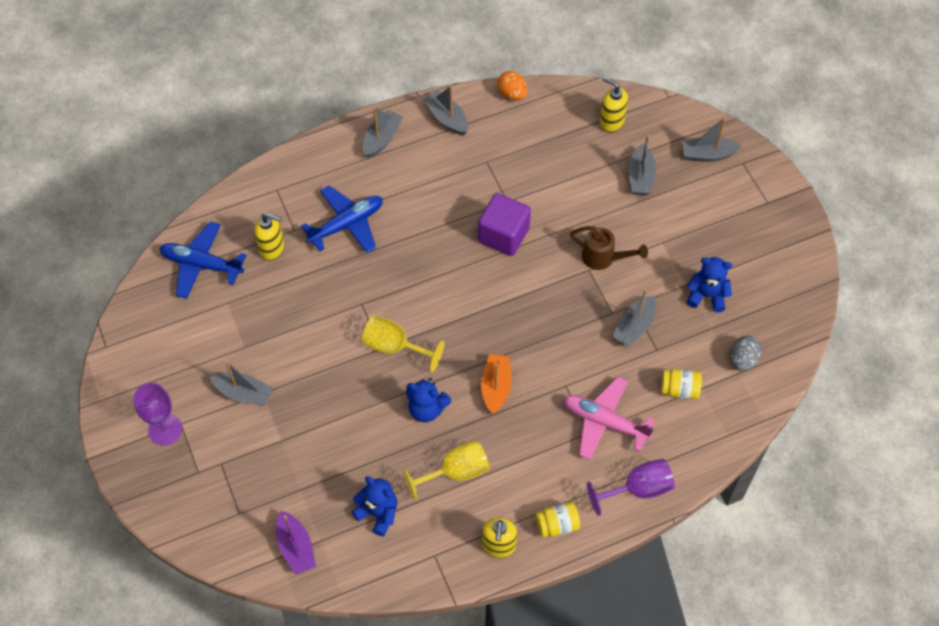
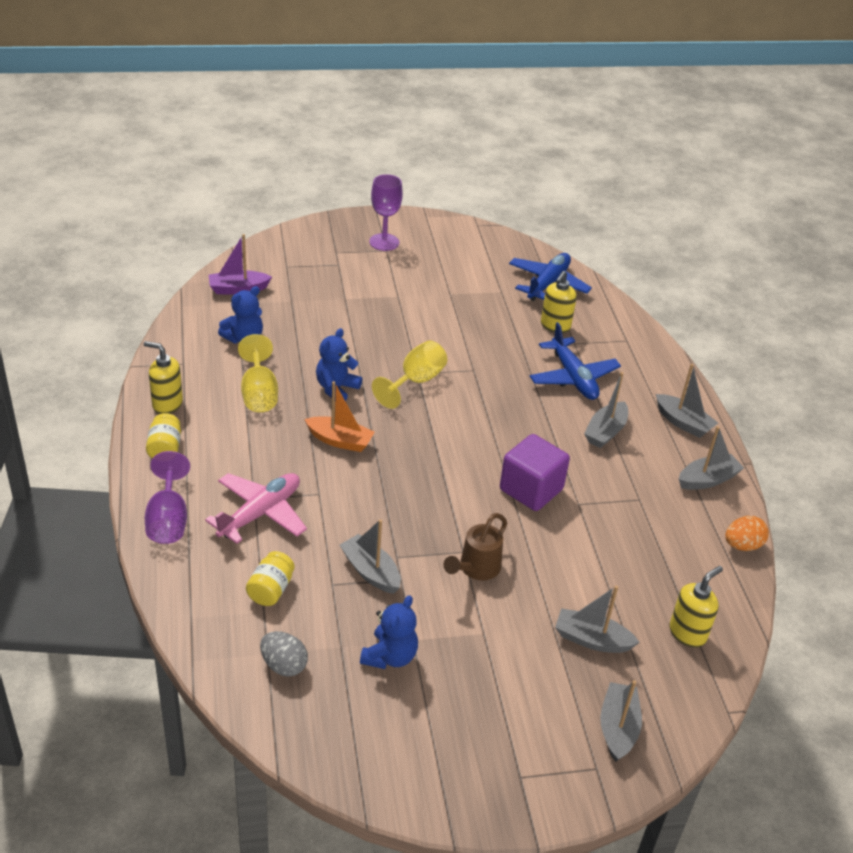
camera: 100 degrees right, 20 degrees down
grey boat [210,361,273,406] -> grey boat moved to [584,372,628,448]

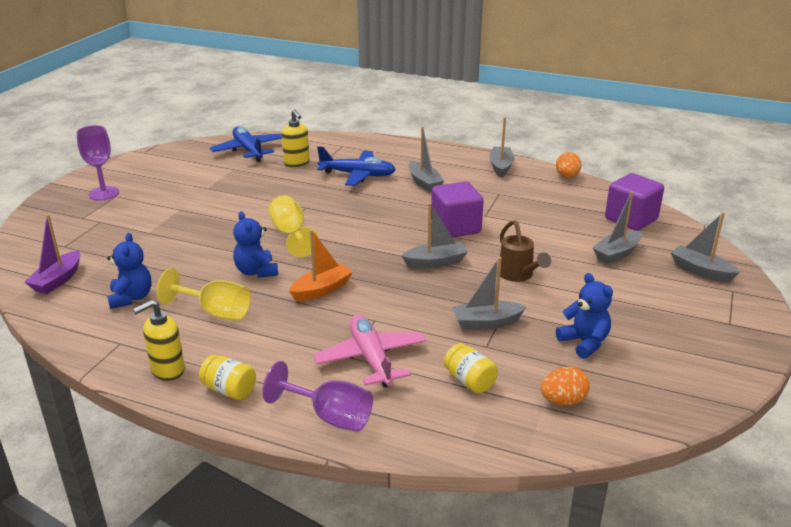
camera: 55 degrees left, 10 degrees down
grey egg [260,631,308,677] -> orange egg [541,366,590,405]
grey boat [656,364,718,438] -> grey boat moved to [401,203,468,268]
yellow soap dispenser [670,566,723,648] -> purple cube [605,173,664,231]

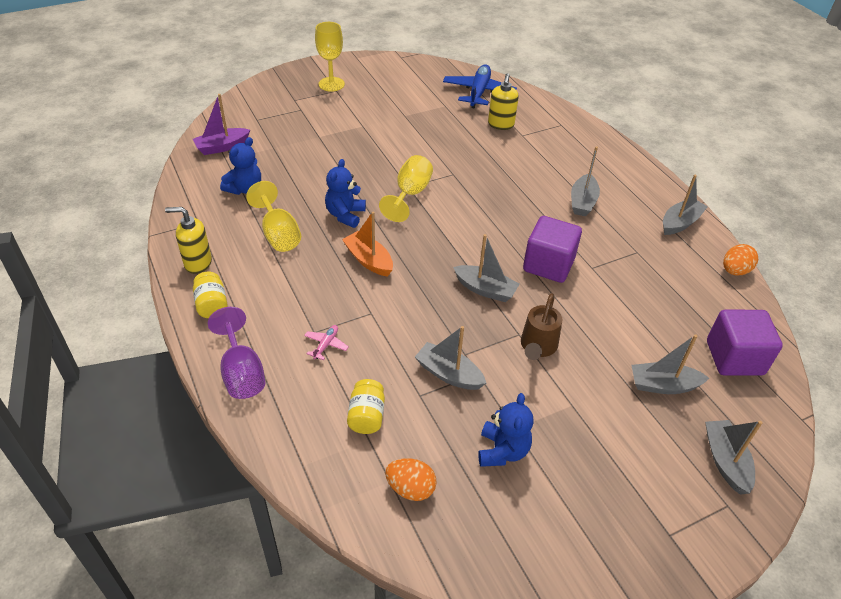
camera: 40 degrees right, 15 degrees up
purple goblet [76,125,119,200] -> yellow goblet [315,22,345,92]
orange boat [289,230,353,301] -> orange boat turned 135 degrees counterclockwise [342,212,393,277]
pink plane [313,314,426,387] -> pink plane [304,325,349,360], size x0.44
blue plane [317,146,396,186] -> none

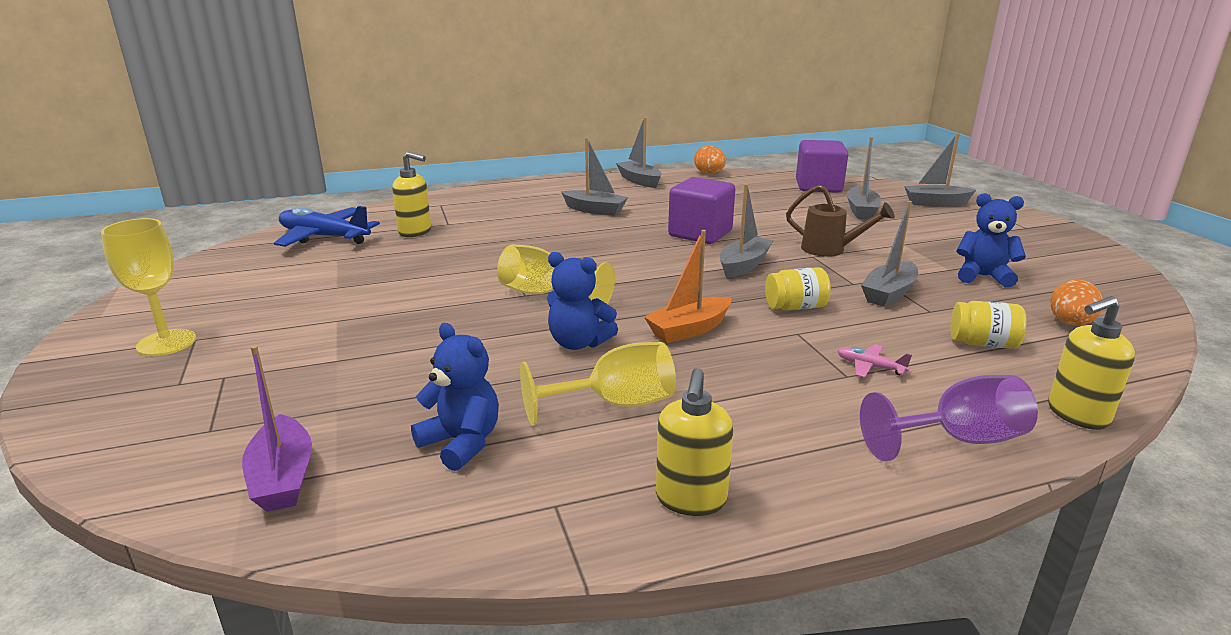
camera: 80 degrees left, 20 degrees down
yellow jar [193,272,228,318] -> yellow jar moved to [765,267,831,310]
none -> yellow soap dispenser [1048,296,1135,430]

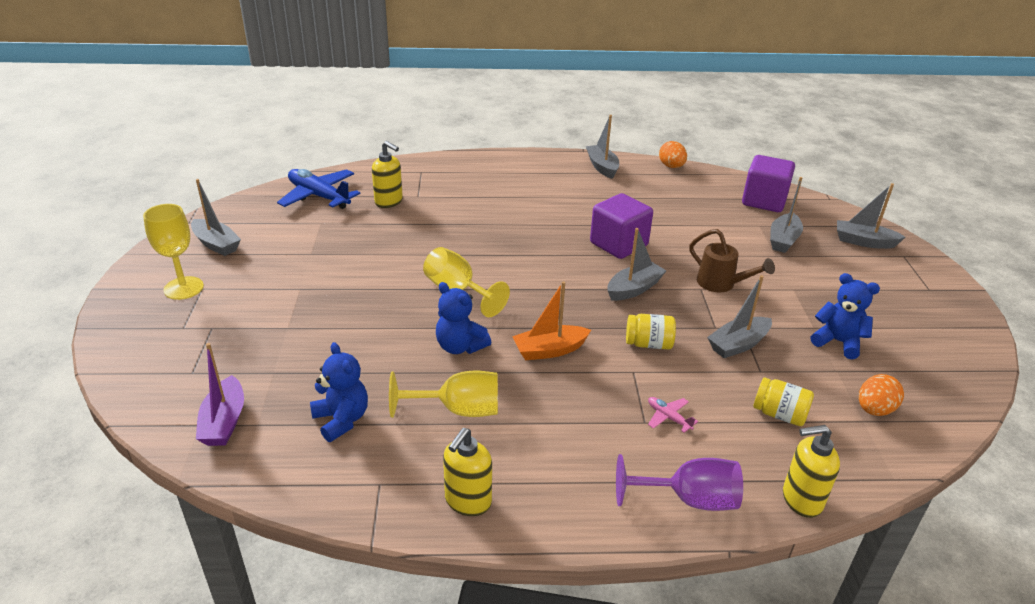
camera: 15 degrees right, 10 degrees up
grey boat [561,138,628,216] -> grey boat moved to [191,179,241,256]

